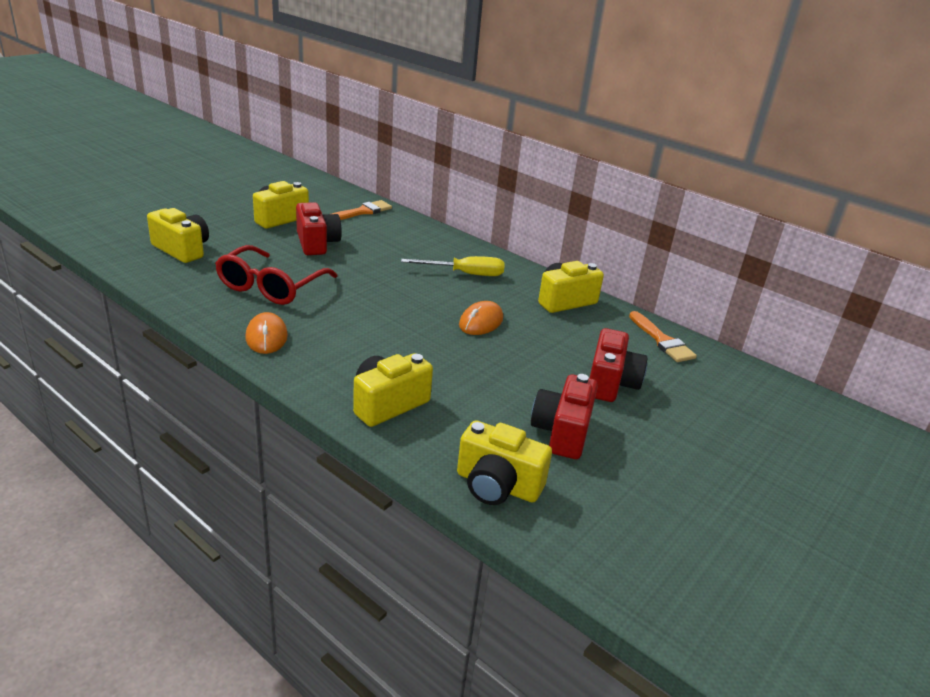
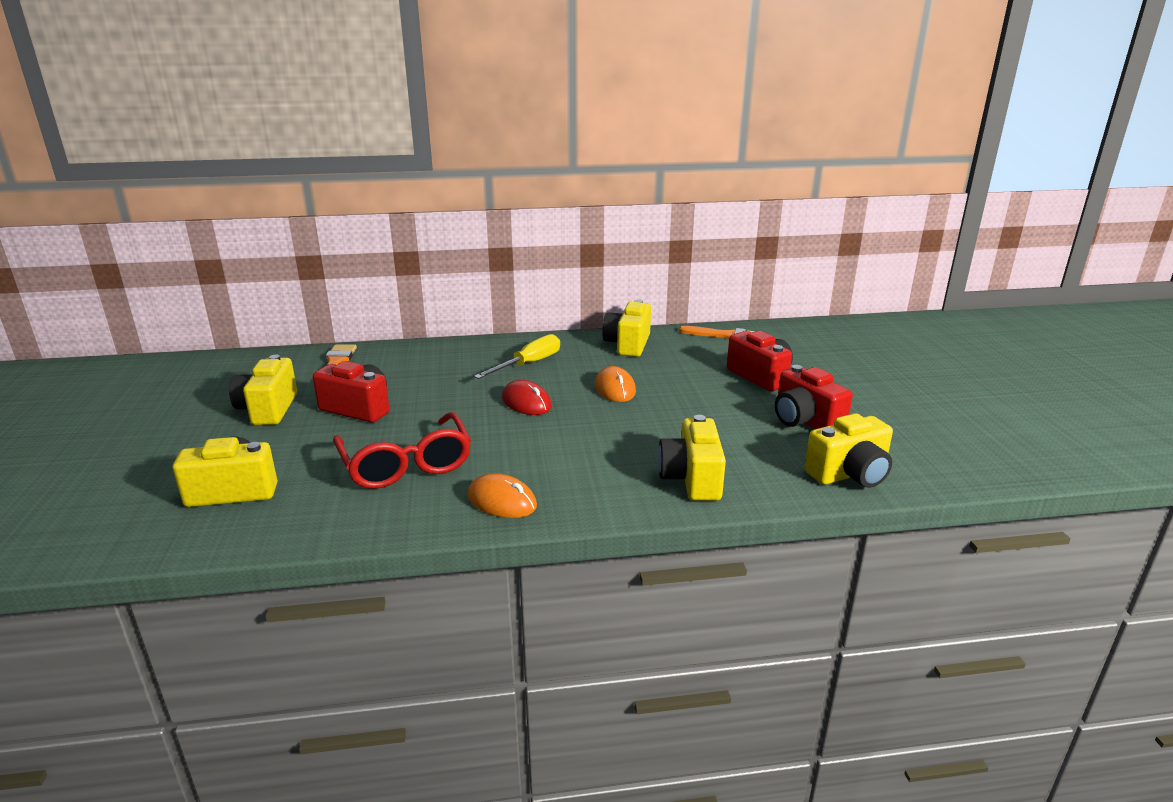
camera: 45 degrees left, 5 degrees down
none -> red mouse [502,380,552,415]

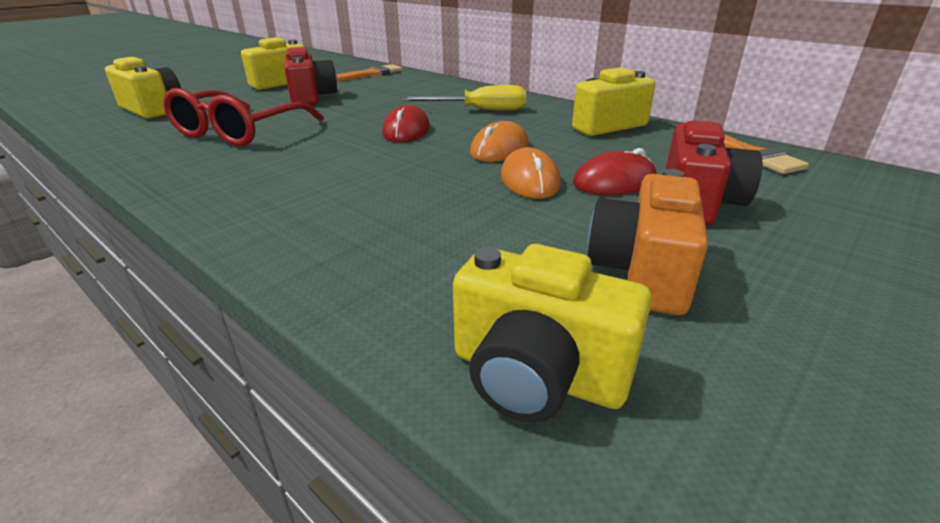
camera: 50 degrees right, 5 degrees up
orange mouse [467,473,537,518] -> orange mouse moved to [501,147,561,199]
yellow camera [658,415,726,501] -> none
red camera [775,365,853,429] -> orange camera [587,169,708,315]
none -> red mouse [573,148,657,195]

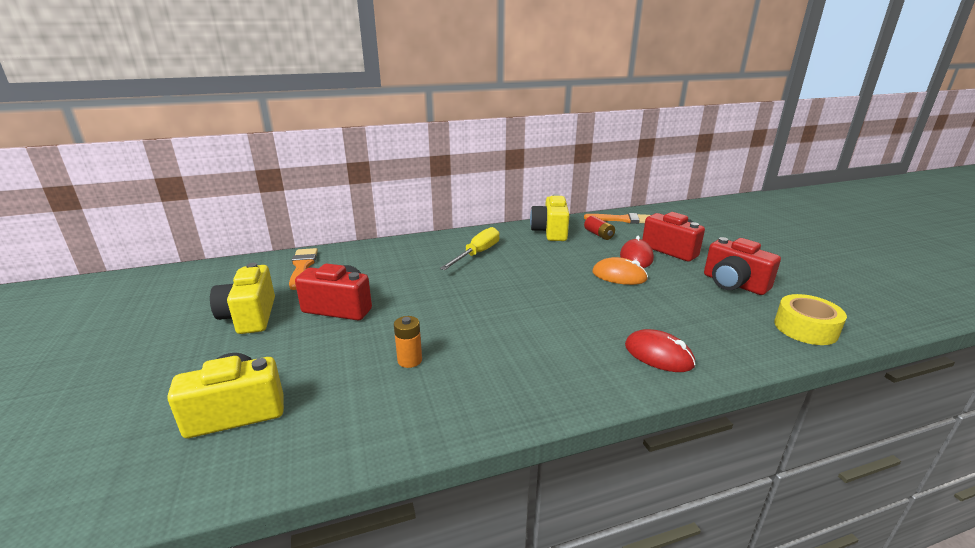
camera: 60 degrees left, 5 degrees down
red glasses [163,88,324,146] -> orange battery [394,316,422,368]
red mouse [382,105,430,142] -> red mouse moved to [625,329,696,372]
yellow camera [453,244,652,422] -> yellow tape [774,294,847,345]
orange mouse [470,121,529,162] -> none
orange camera [587,169,708,315] -> red camera [704,237,781,295]
none -> red battery [584,216,615,240]

